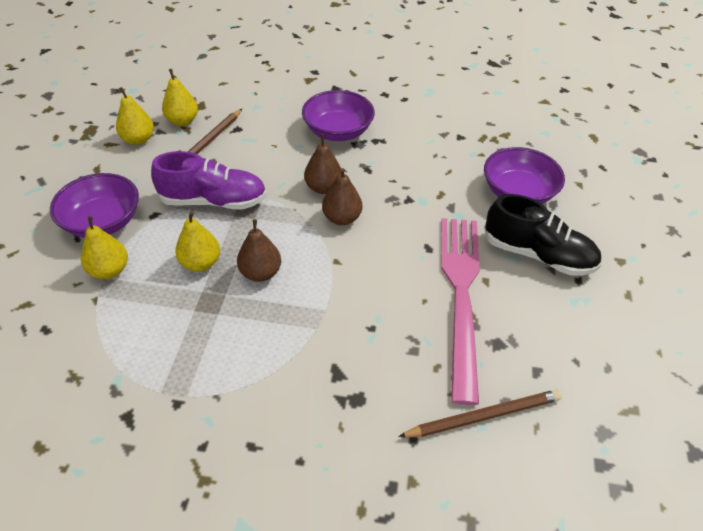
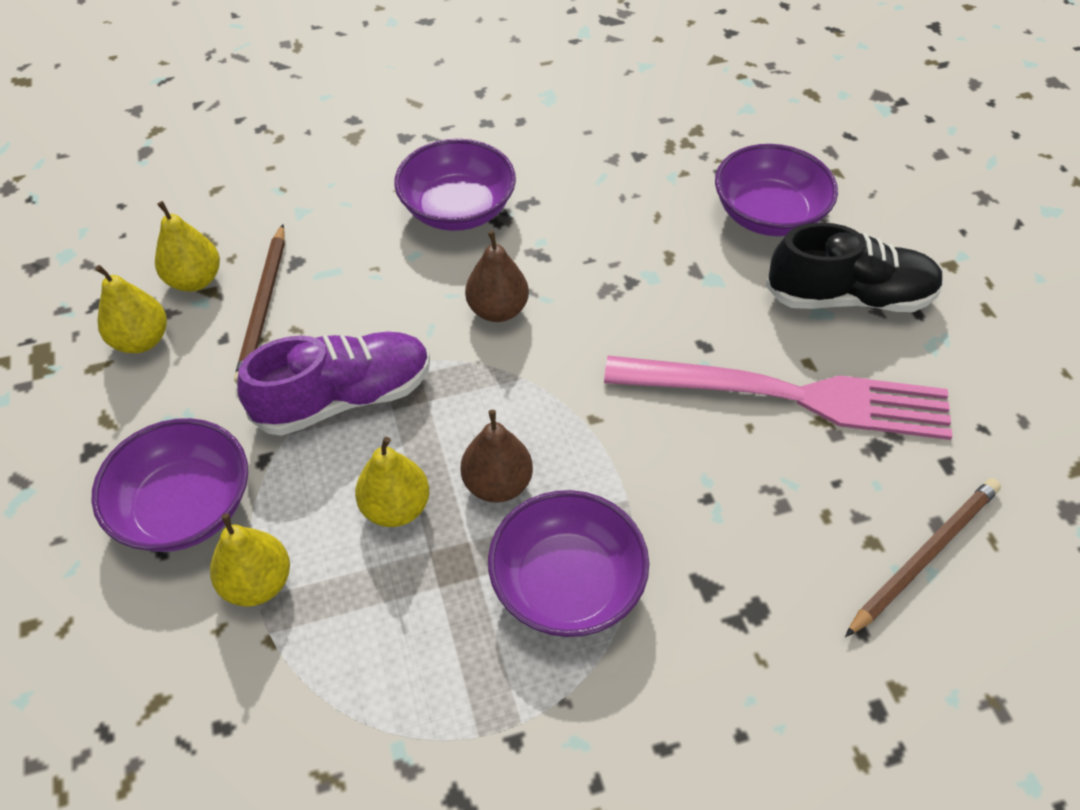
camera: 25 degrees left, 5 degrees up
brown pear [322,168,362,225] -> none
pink fork [441,218,480,405] -> pink fork turned 120 degrees clockwise [604,356,953,440]
none -> purple bowl [488,490,649,637]

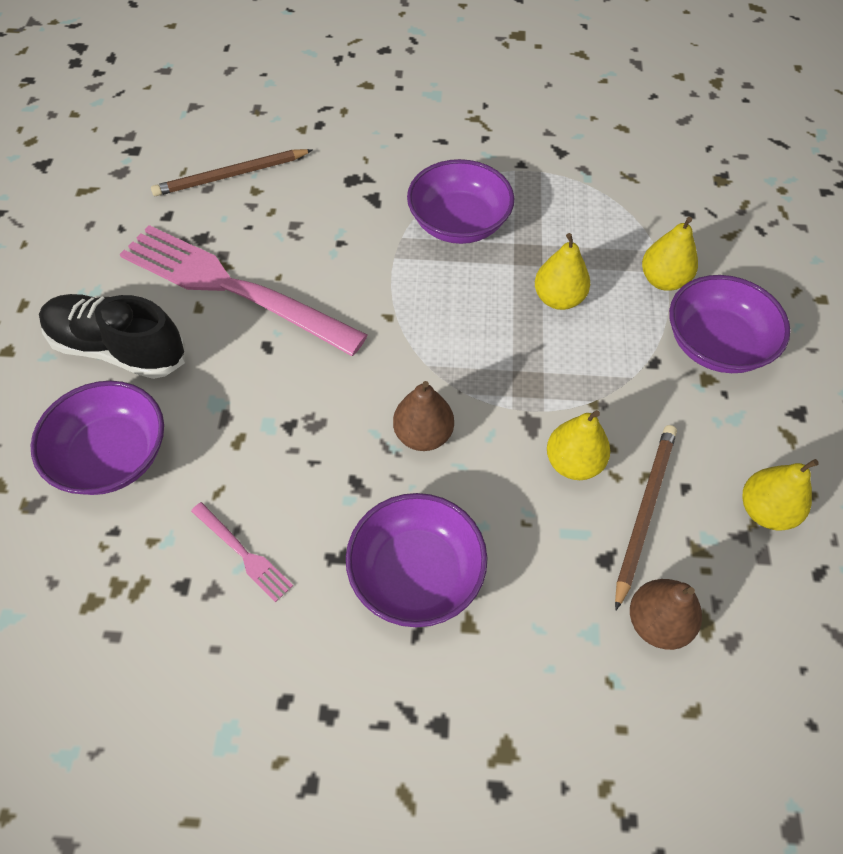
camera: 160 degrees left, 5 degrees up
yellow pear [155,201,220,292] -> yellow pear moved to [547,410,610,480]
purple shoe [237,332,430,436] -> none
brown pear [461,410,533,503] -> brown pear moved to [630,579,702,650]
none -> pink fork [191,502,293,602]

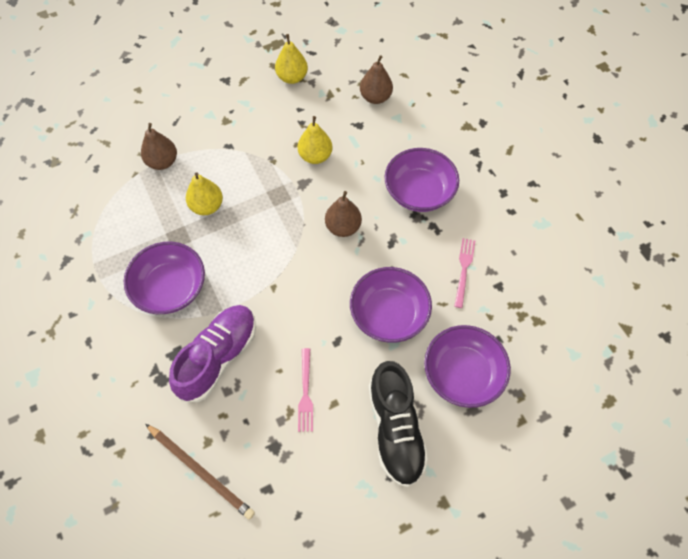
camera: 120 degrees left, 5 degrees up
pink fork [120,225,368,356] -> pink fork [298,348,313,432], size x0.40
brown pencil [615,425,677,610] -> none
yellow pear [642,217,698,291] -> brown pear [141,123,177,170]
purple bowl [669,275,790,373] -> purple bowl moved to [350,267,432,343]
none -> purple shoe [169,305,256,402]

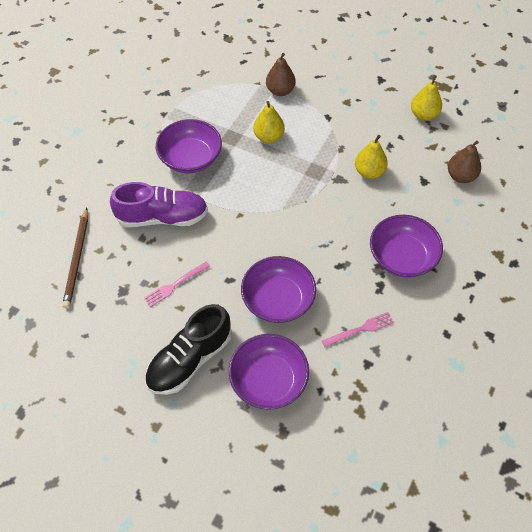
camera: 55 degrees right, 5 degrees down
brown pear [325,191,362,237] -> none

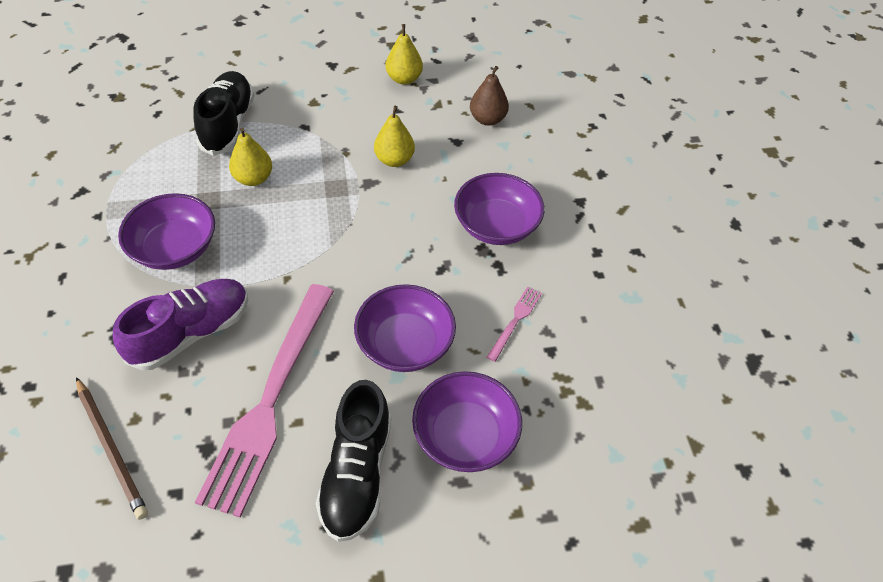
camera: 40 degrees left, 5 degrees down
pink fork [144,261,210,307] -> pink fork [195,284,334,518], size x2.48
brown pear [266,53,296,96] -> black shoe [193,71,255,156]

